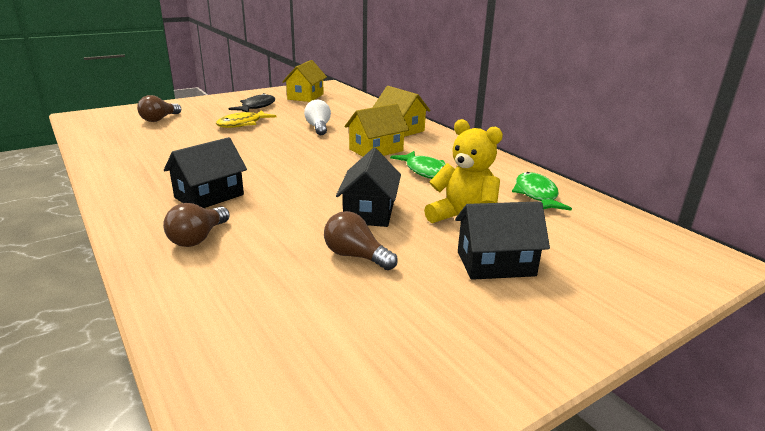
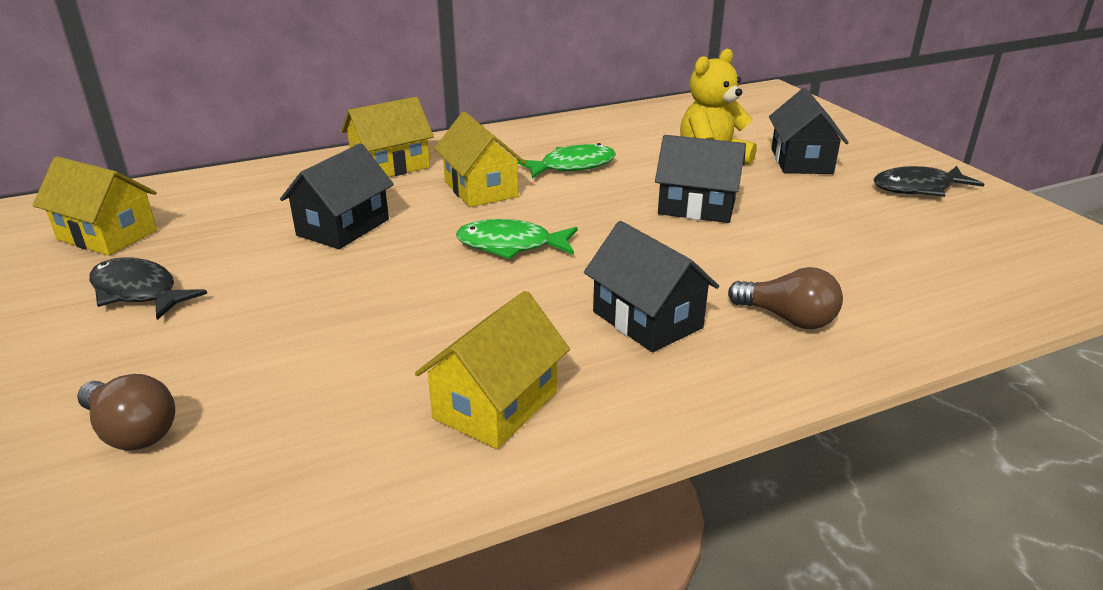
camera: 80 degrees left, 5 degrees up
yellow fish [216,110,276,128] -> none
white light bulb [304,100,331,135] -> black house [280,143,394,249]
brown light bulb [324,211,398,270] -> none
green fish [512,172,572,211] -> green fish moved to [456,219,578,259]
none -> yellow house [415,291,570,449]
none -> black fish [873,166,984,197]

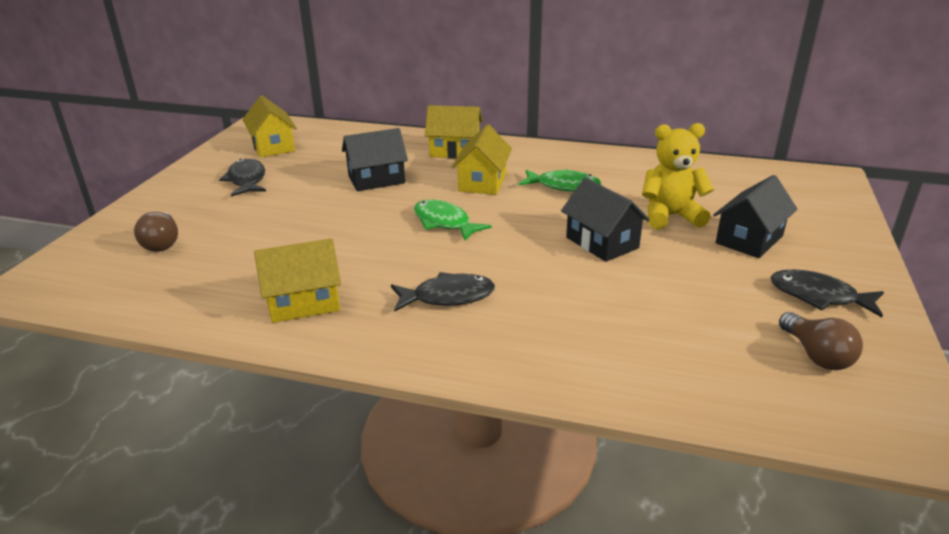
camera: 40 degrees right, 0 degrees up
black house [584,221,719,352] -> black fish [391,272,495,312]
brown light bulb [728,267,843,329] -> brown light bulb moved to [779,312,863,370]

